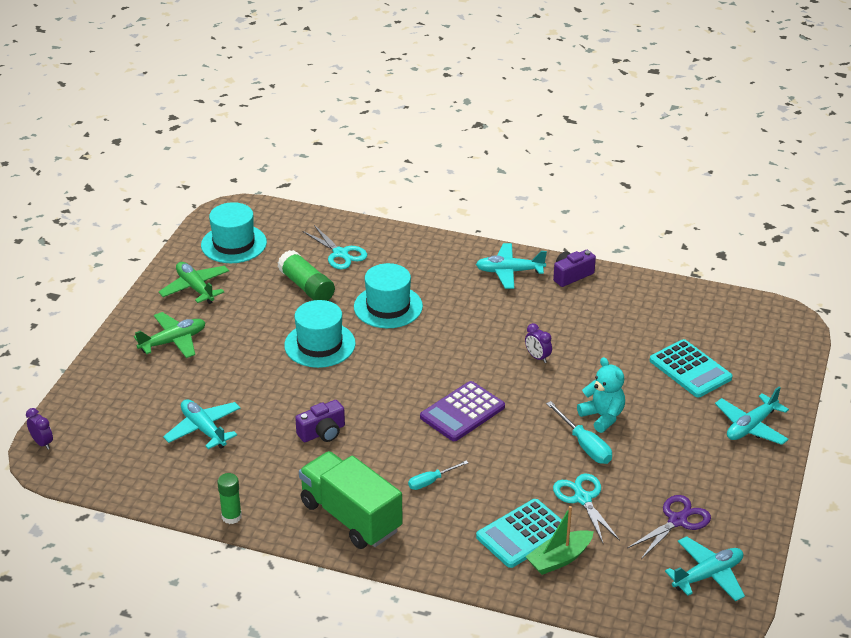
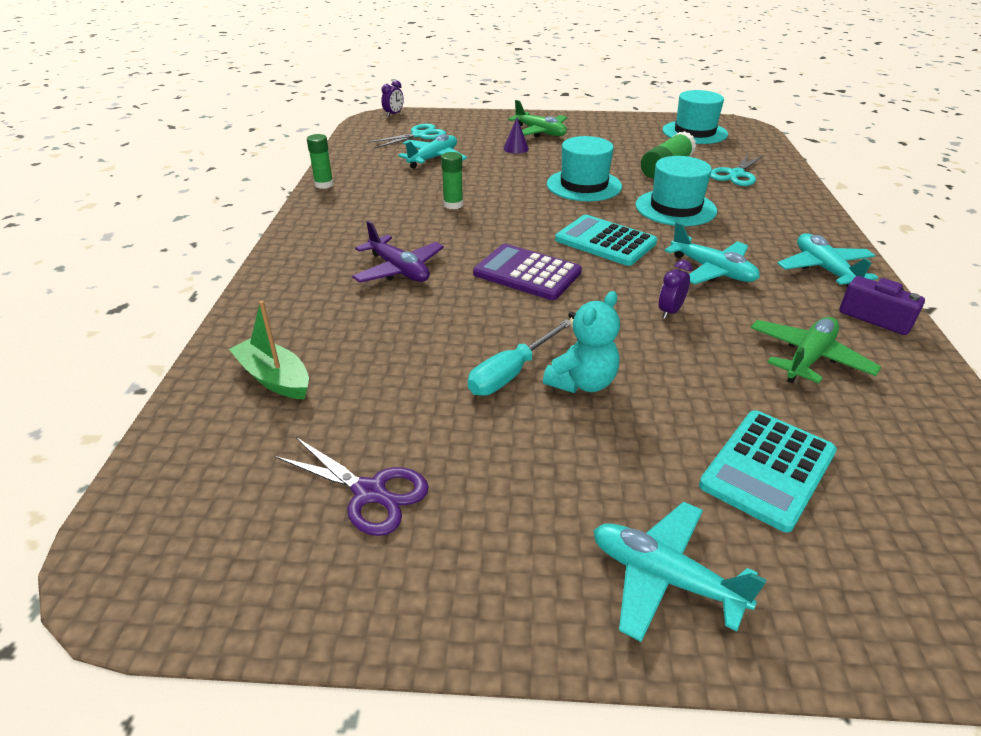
camera: 75 degrees right, 0 degrees up
green plane [159,262,229,304] -> green plane moved to [751,317,881,383]
purple camera [295,400,345,442] -> green glue stick [441,152,463,209]
green truck [299,451,403,549] -> none
turquoise screwdriver [408,460,468,490] -> purple plane [352,220,444,283]
turquoise calculator [476,499,562,568] -> turquoise calculator moved to [555,215,657,266]
turquoise scissors [553,473,620,543] -> turquoise scissors moved to [368,124,446,148]
turquoise plane [665,536,745,601] -> turquoise plane moved to [665,222,760,284]
none -> purple cone [504,118,529,154]

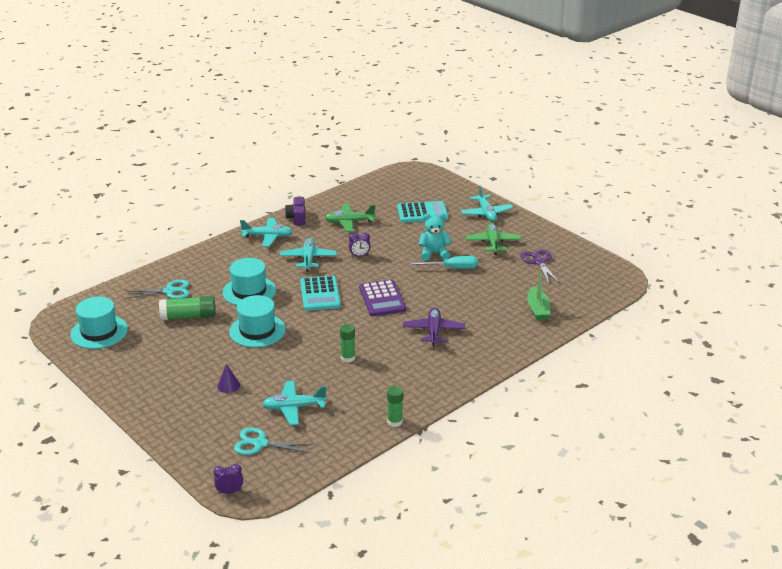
camera: 135 degrees left, 5 degrees down
green plane [508,100,567,138] -> green plane moved to [465,223,521,255]
turquoise plane [777,233,878,287] -> turquoise plane turned 120 degrees counterclockwise [240,218,293,247]

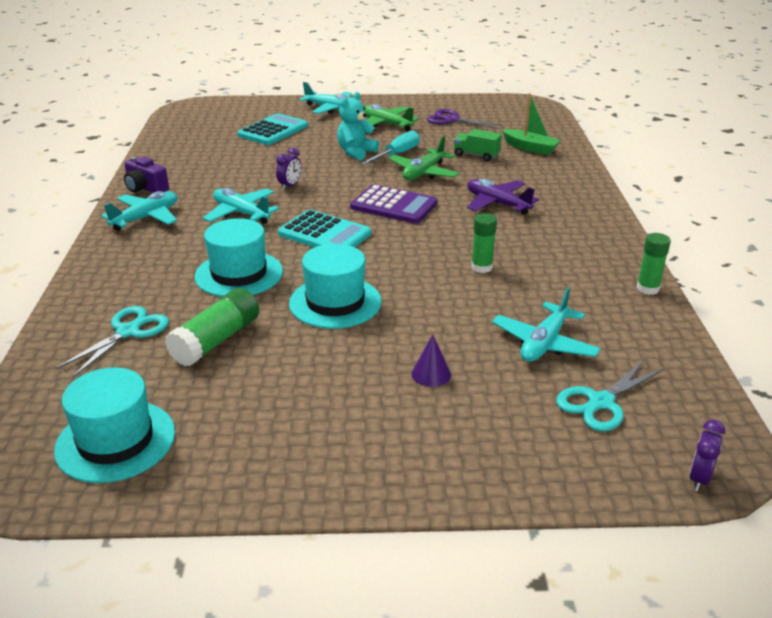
camera: 50 degrees left, 0 degrees up
green plane [325,204,376,232] -> green plane moved to [389,136,459,180]
none -> green truck [454,129,502,161]

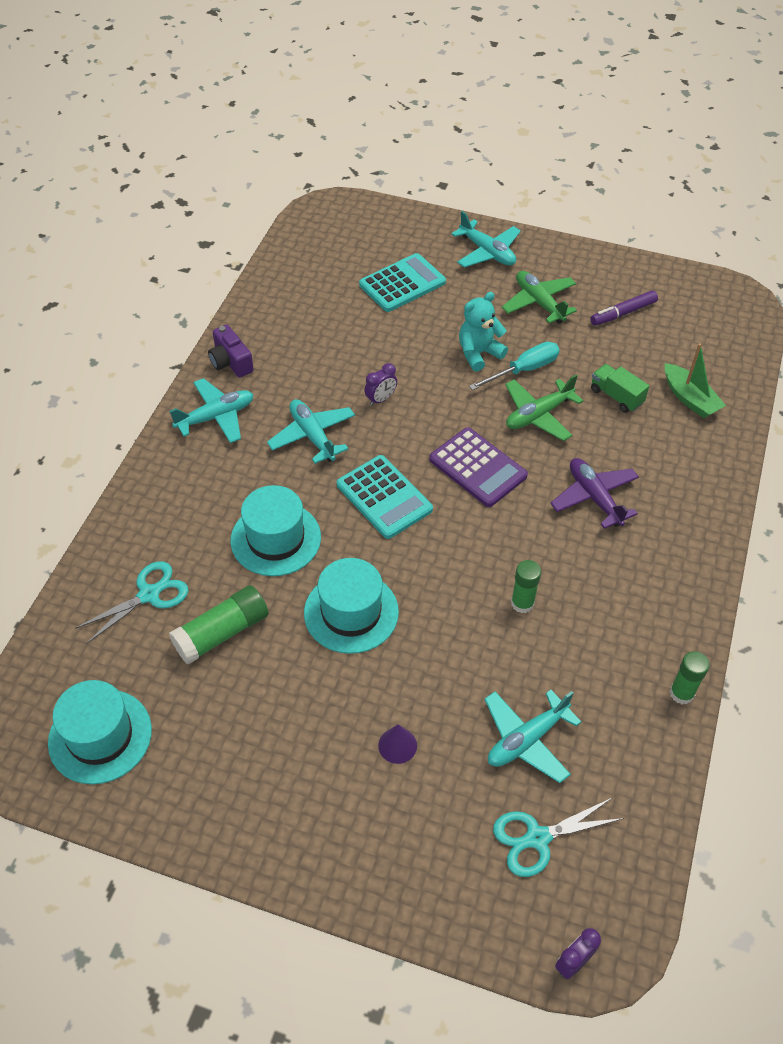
camera: 20 degrees right, 20 degrees up
purple scissors [427,109,502,129] -> purple marker [590,290,658,326]

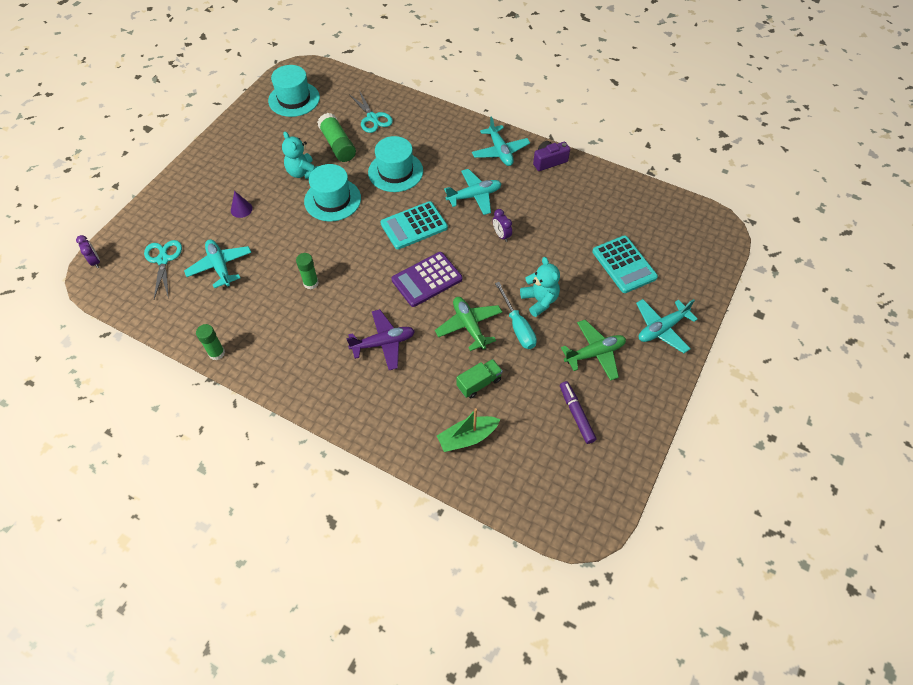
camera: 100 degrees right, 5 degrees up
none -> turquoise teddy bear [282,131,318,179]

